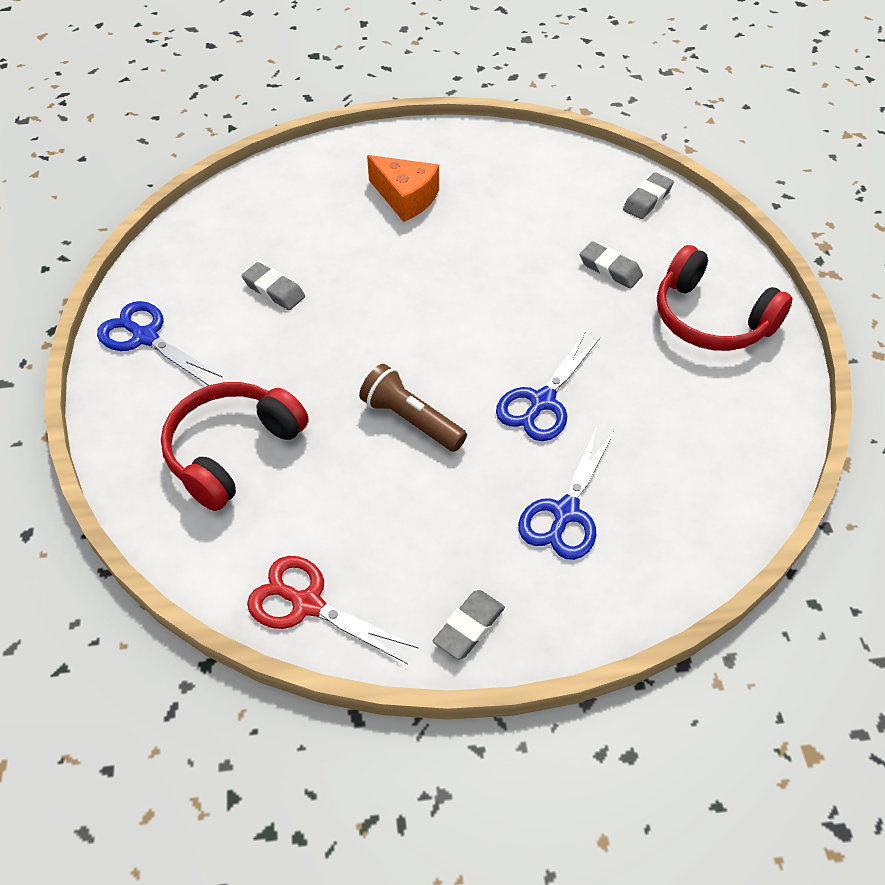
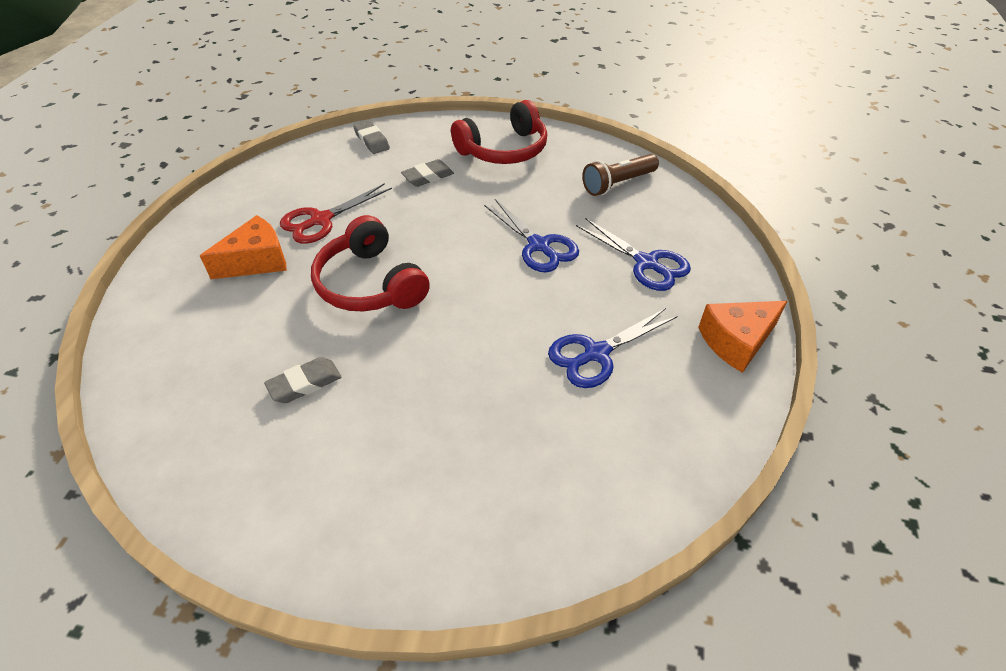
camera: 70 degrees left, 5 degrees down
blue scissors [97,301,223,385] -> blue scissors moved to [548,308,677,388]
red headphones [161,382,309,511] -> red headphones moved to [311,215,430,311]
red scissors [247,556,418,664] -> red scissors moved to [280,183,392,244]
brown flashlight [359,364,467,452] -> brown flashlight moved to [582,154,659,196]
grey eraser [433,590,505,660] -> orange cheese [698,301,787,373]

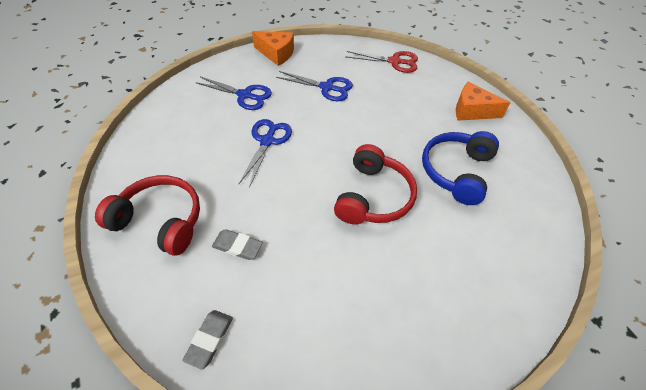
camera: 130 degrees left, 5 degrees up
orange cheese [200,215,287,279] -> orange cheese moved to [456,82,510,121]
grey eraser [264,357,341,403] -> blue headphones [422,131,499,205]
red scissors [280,183,392,244] -> red scissors moved to [346,51,418,73]
blue scissors [576,218,691,291] -> blue scissors turned 105 degrees clockwise [195,77,272,110]
brown flashlight [582,154,659,196] -> none

